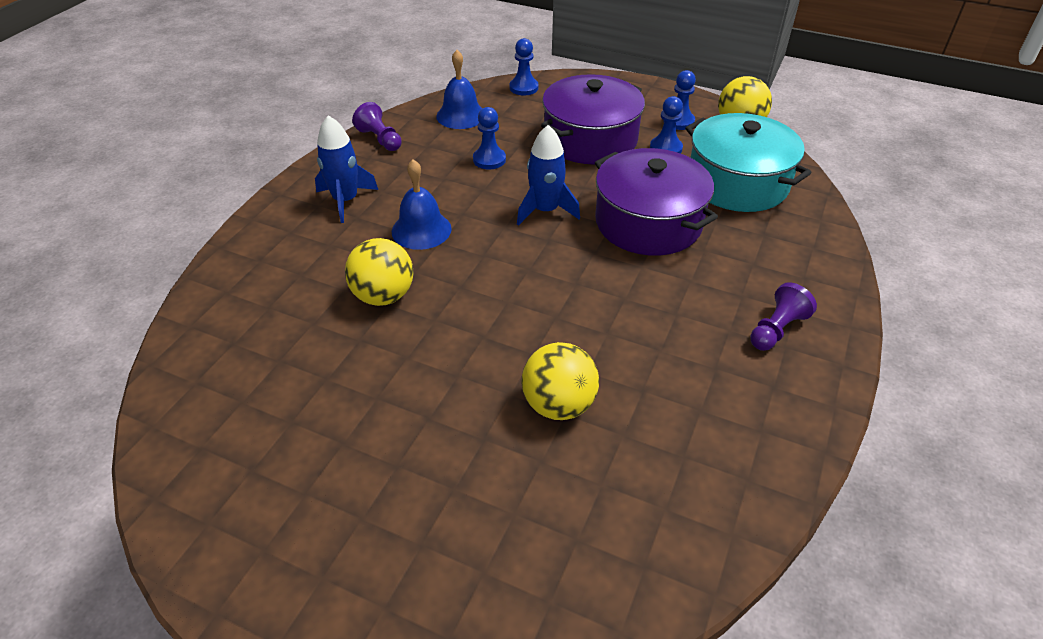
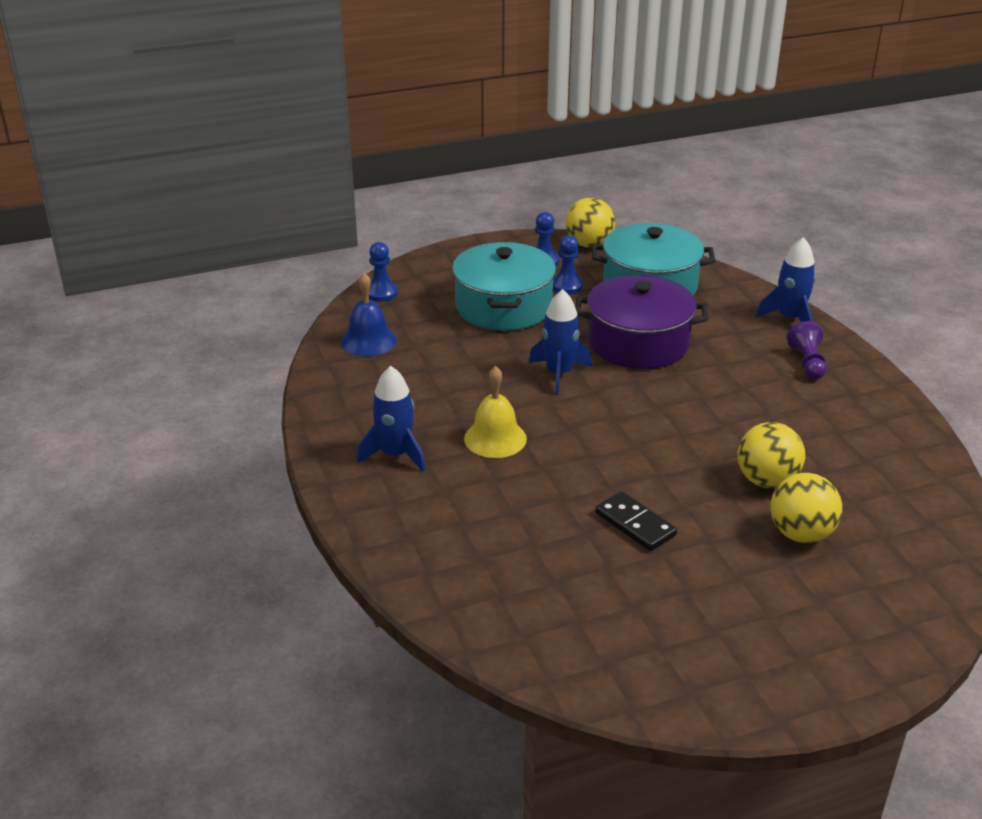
camera: 45 degrees left, 10 degrees down
yellow ball [345,238,414,306] -> yellow ball moved to [770,473,842,543]
purple pawn [352,102,402,151] -> none
blue bell [392,159,452,250] -> yellow bell [464,366,527,458]
blue pawn [473,107,506,169] -> none
purple pot [541,74,645,164] -> turquoise pot [452,242,556,331]
none -> black domino [595,491,677,551]
none -> blue rocket [756,237,816,322]

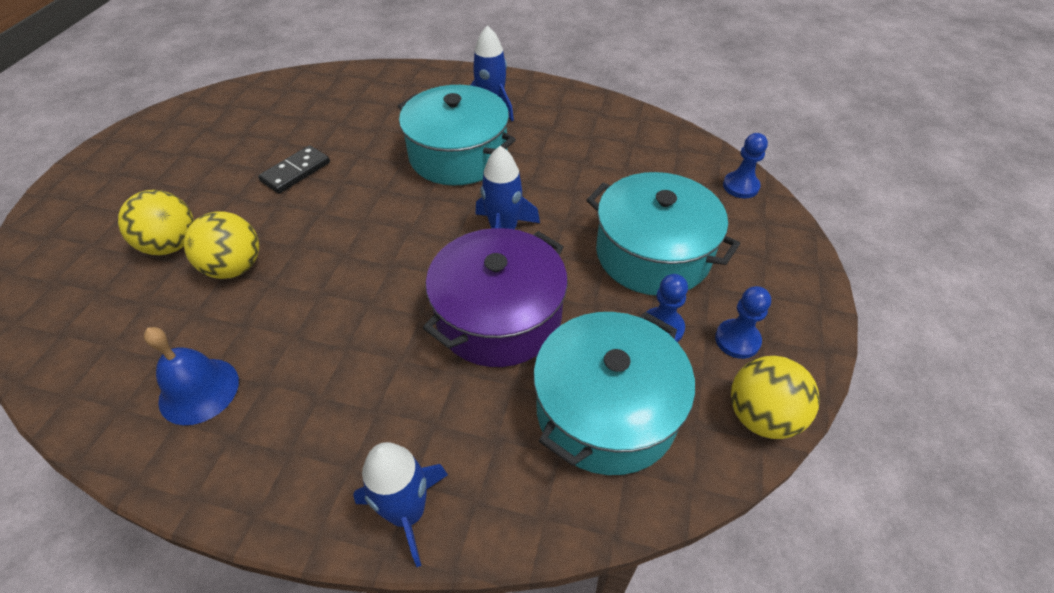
camera: 125 degrees right, 15 degrees up
blue bell [341,273,397,356] -> blue bell moved to [144,327,239,425]
yellow bell [464,366,527,458] -> turquoise pot [398,85,516,186]
black domino [595,491,677,551] -> black domino turned 45 degrees counterclockwise [258,145,330,194]
purple pawn [787,321,826,379] -> none

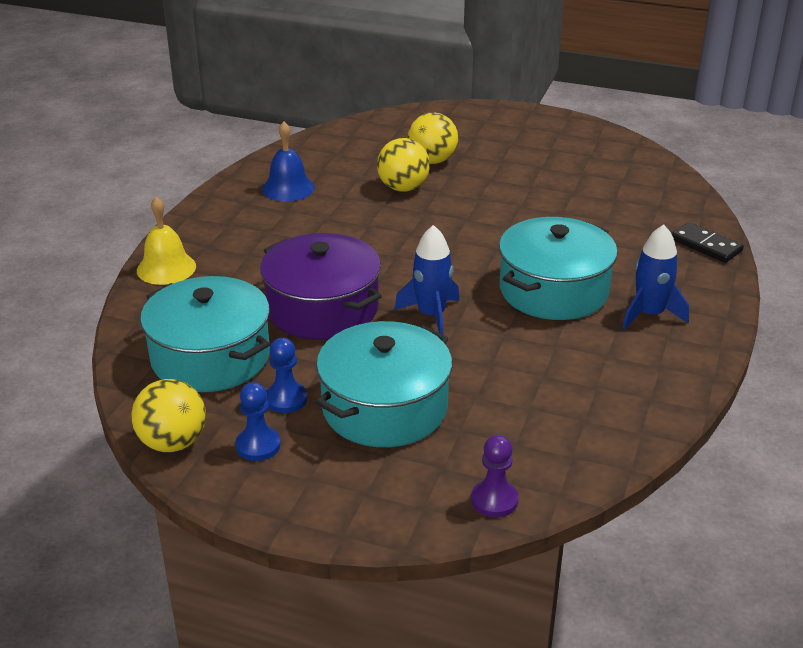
camera: 95 degrees right, 15 degrees down
black domino [258,145,330,194] -> black domino moved to [672,222,744,263]
blue rocket [353,442,448,567] -> yellow bell [137,197,196,285]
blue pawn [723,133,768,198] -> purple pawn [471,435,519,517]

